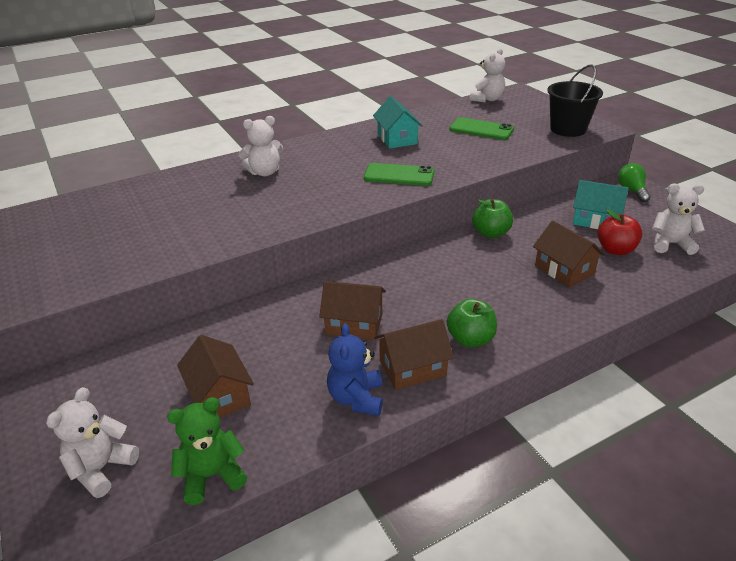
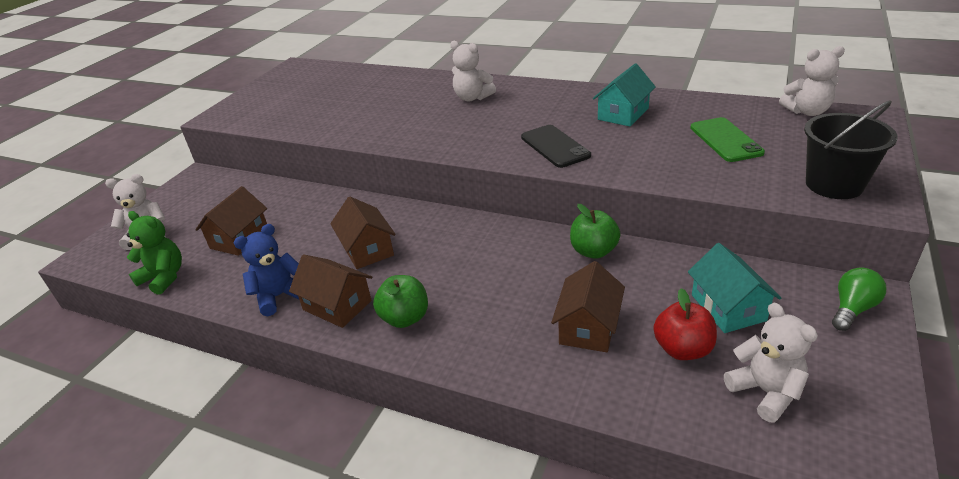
camera: 55 degrees right, 0 degrees up
green phone [364,163,435,186] -> black phone [521,125,591,168]

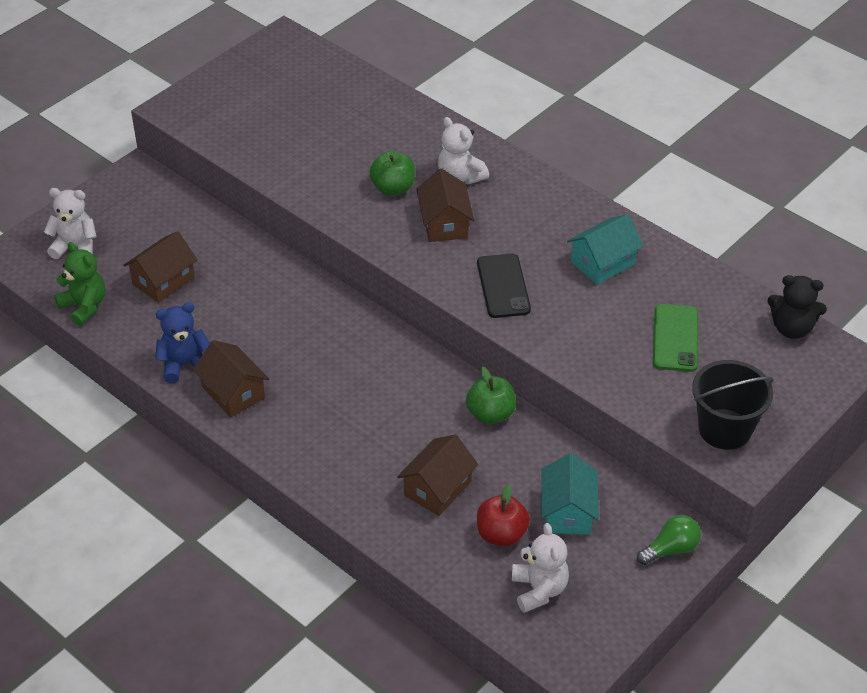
camera: 15 degrees right, 10 degrees up
brown house [330,197,396,269] -> brown house moved to [416,168,474,242]
green apple [373,275,428,328] -> green apple moved to [370,151,415,196]
white teddy bear [779,46,845,116] -> black teddy bear [767,275,827,339]

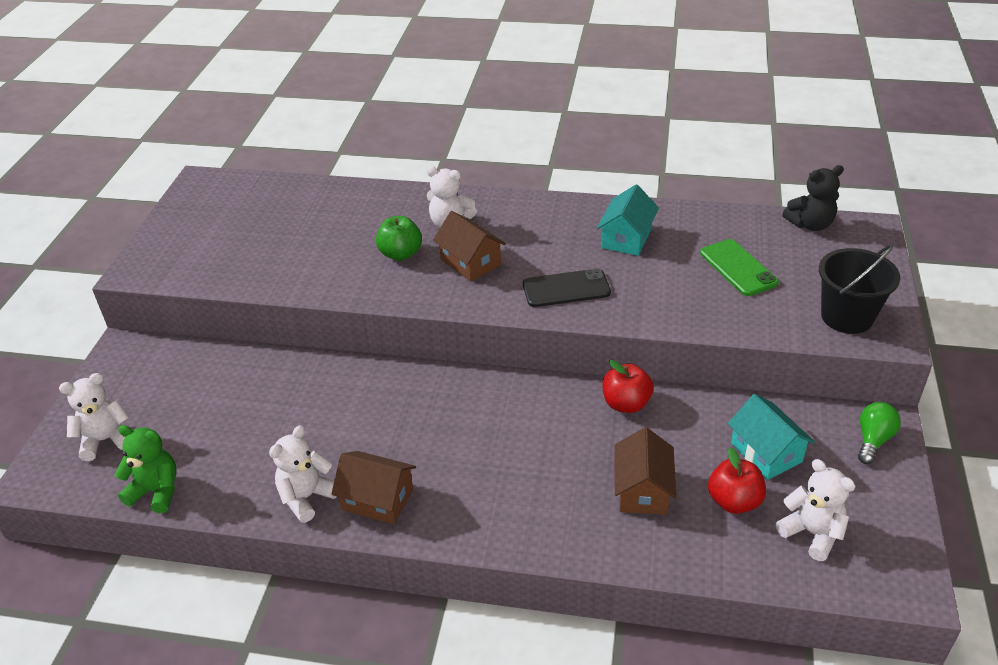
camera: 30 degrees left, 5 degrees down
brown house [124,231,198,303] -> none
blue teddy bear [155,302,210,383] -> white teddy bear [269,425,337,523]
green apple [466,366,516,424] -> red apple [602,360,653,413]
black phone [477,254,531,318] -> black phone turned 60 degrees counterclockwise [523,268,611,307]

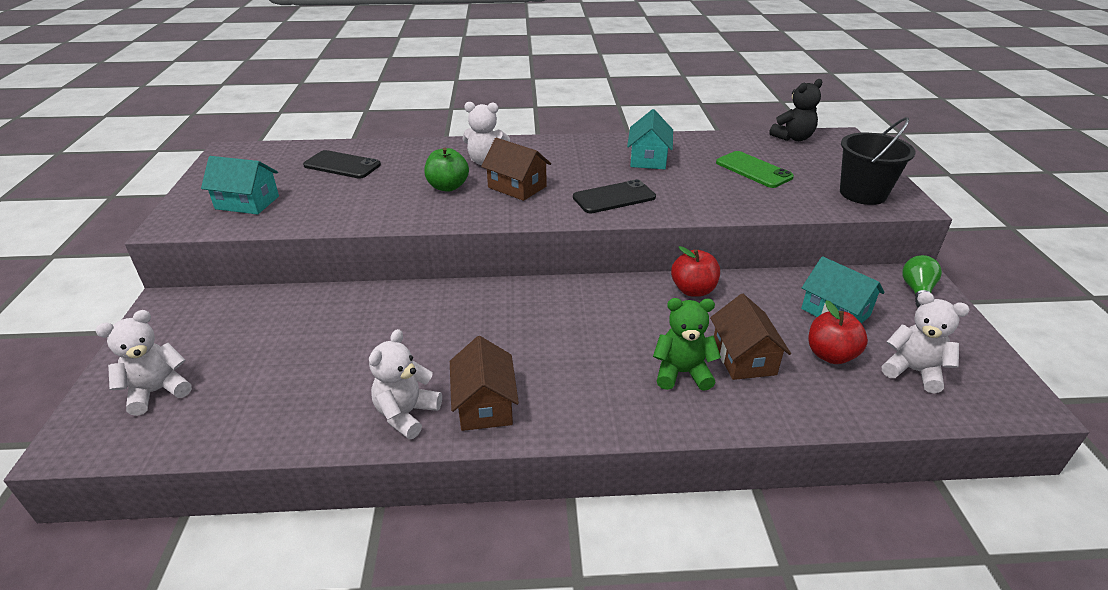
camera: 15 degrees left, 5 degrees down
green teddy bear [115,425,176,513] -> green teddy bear moved to [653,298,721,391]
brown house [331,451,416,524] -> brown house turned 75 degrees clockwise [450,336,519,431]
none -> turquoise house [201,156,279,215]
none -> black phone [303,150,381,179]

